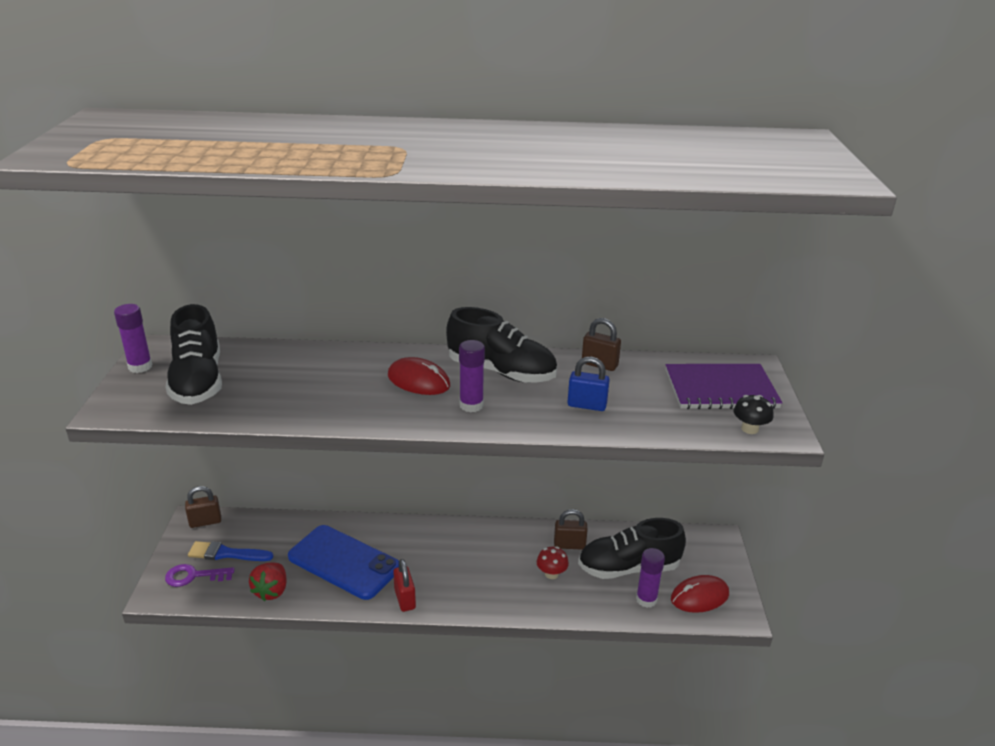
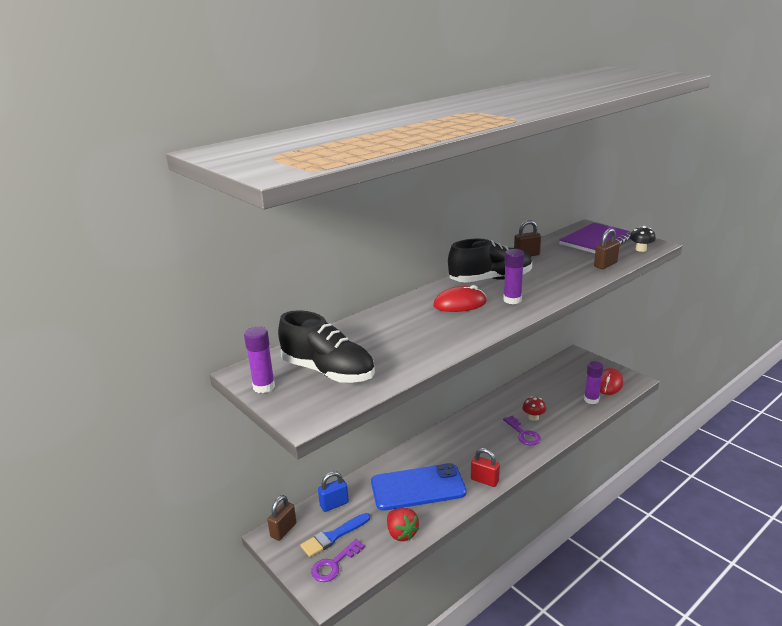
camera: 40 degrees left, 5 degrees down
brown padlock [554,509,588,550] -> brown padlock moved to [594,228,620,269]
blue padlock [568,357,610,411] -> blue padlock moved to [318,471,349,512]
black shoe [578,518,686,579] -> none
none -> purple key [503,416,541,445]

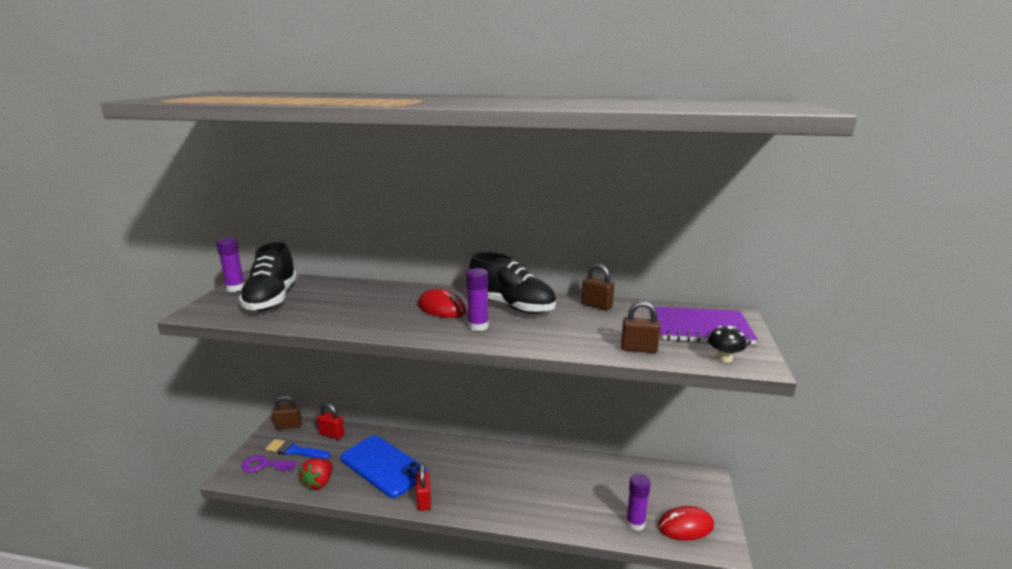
camera: 50 degrees right, 5 degrees down
blue padlock [318,471,349,512] -> red padlock [317,403,344,439]
purple key [503,416,541,445] -> none
red mushroom [522,396,546,421] -> none

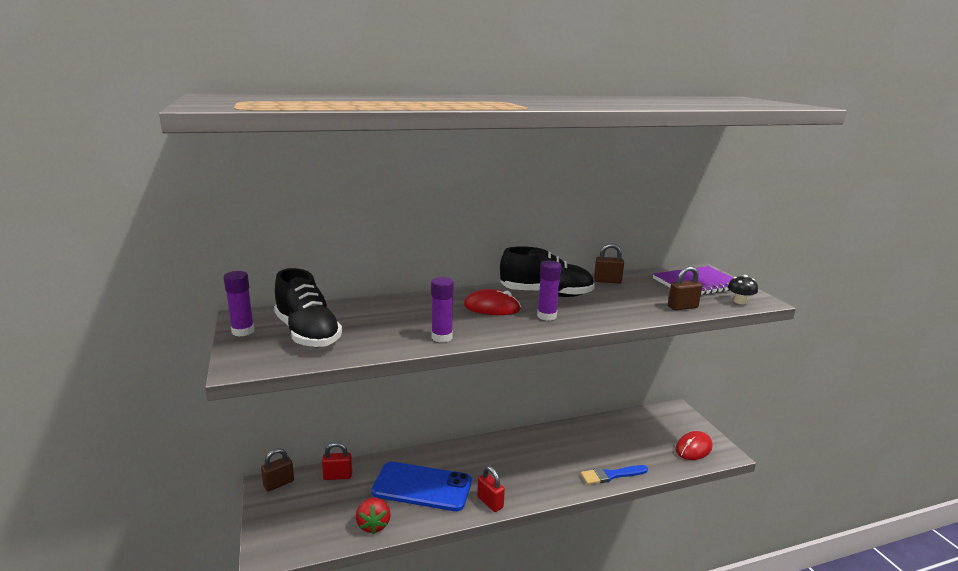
camera: 30 degrees left, 0 degrees up
purple key [241,455,297,472] -> none
blue brush [266,439,330,459] -> blue brush moved to [580,465,648,485]
purple glue stick [626,474,651,531] -> purple glue stick moved to [431,277,454,342]

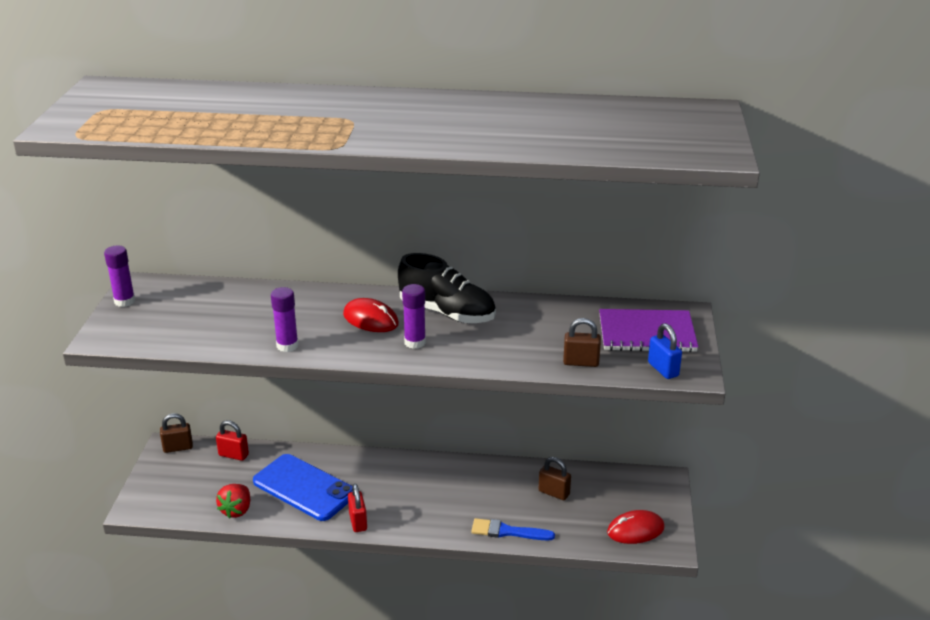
camera: 25 degrees right, 10 degrees up
black shoe [274,268,342,348] -> none
brown padlock [594,243,624,284] -> brown padlock moved to [539,457,571,500]
black mushroom [728,275,758,304] -> blue padlock [648,323,682,379]

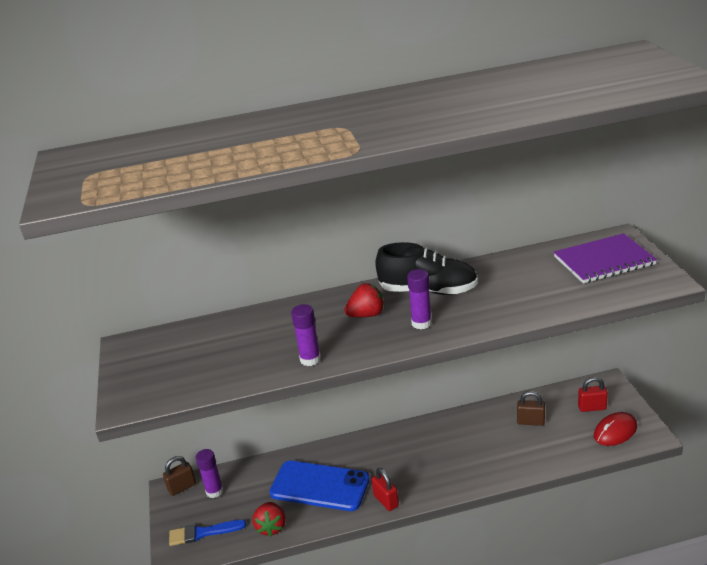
camera: 15 degrees left, 0 degrees up
purple glue stick [104,245,135,307] -> purple glue stick moved to [196,449,223,498]
red padlock [216,421,249,461] -> red padlock moved to [578,377,608,412]
red mouse [343,298,399,332] -> red strawberry [344,283,384,317]
blue brush [471,518,555,540] -> blue brush moved to [169,520,246,546]
brown padlock [563,318,601,367] -> none
blue padlock [648,323,682,379] -> none

